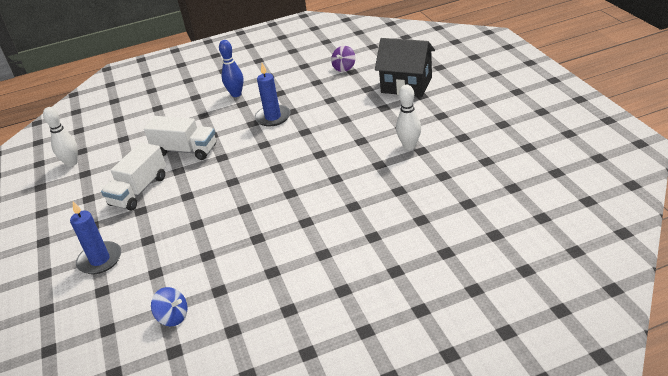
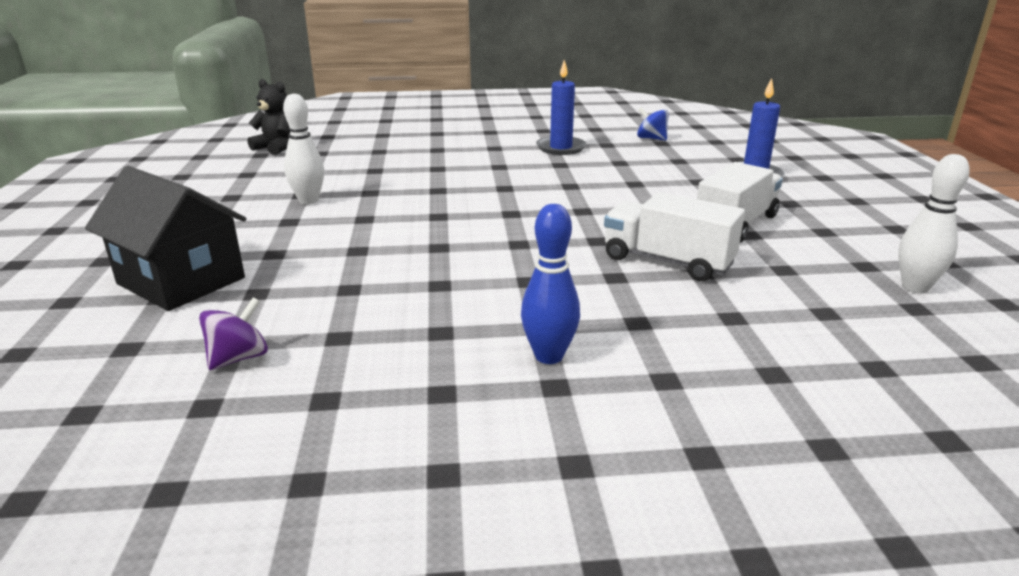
camera: 170 degrees left, 10 degrees down
blue candle [255,63,290,127] -> blue candle moved to [536,60,586,155]
none -> black teddy bear [248,79,290,155]

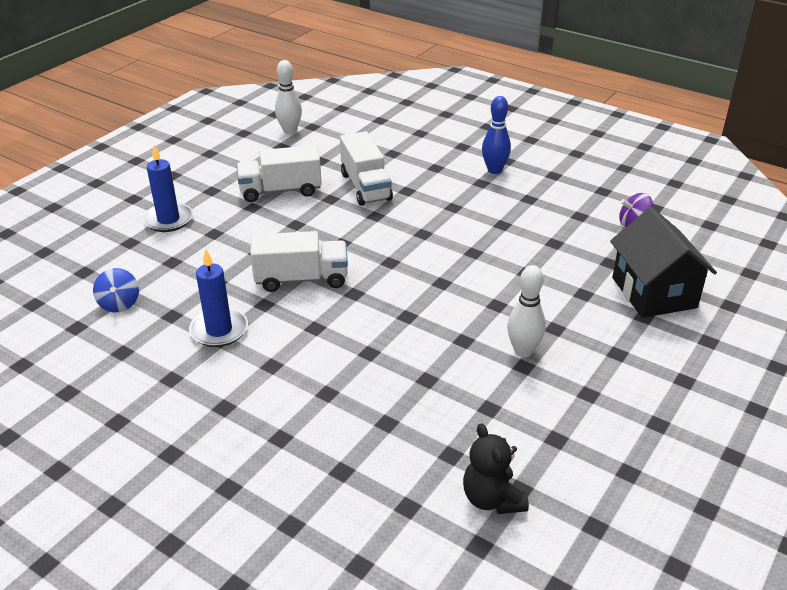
camera: 140 degrees left, 10 degrees up
none -> white truck [250,231,348,292]

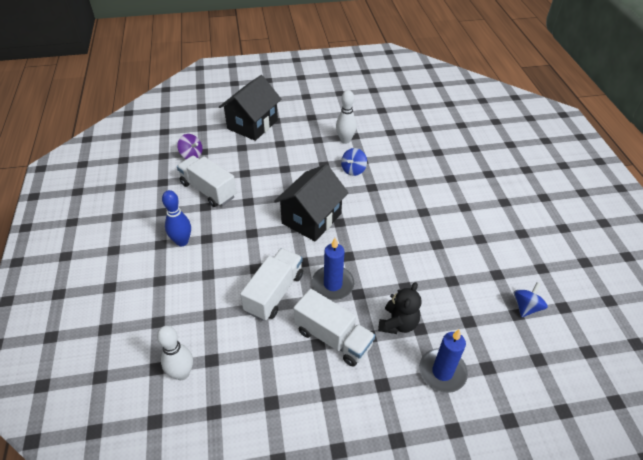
camera: 135 degrees left, 10 degrees up
blue candle [189,249,248,347] -> blue candle moved to [312,238,354,300]
white truck [250,231,348,292] -> white truck moved to [177,156,237,207]
white bowling pin [275,60,302,134] -> white bowling pin moved to [157,326,193,380]
black teddy bear [463,423,529,514] -> black teddy bear moved to [378,282,422,334]
none -> black house [274,164,349,241]
none -> blue spinning top [341,148,367,176]

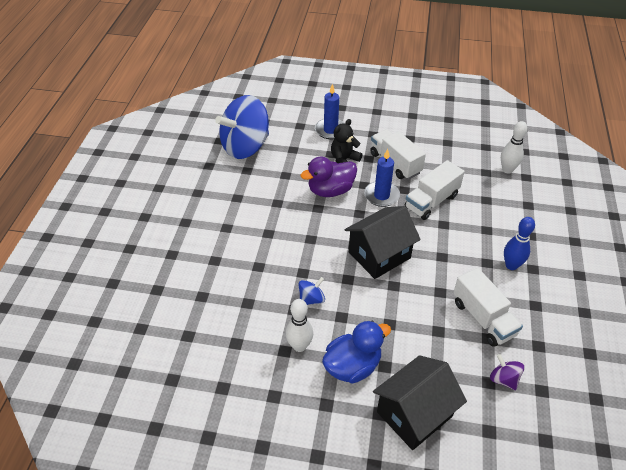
camera: 160 degrees left, 0 degrees up
blue spinning top [514,282,548,317] -> blue spinning top [215,95,269,159], size x2.42
none -> purple duck [301,157,357,197]
none -> blue duck [322,321,391,384]

